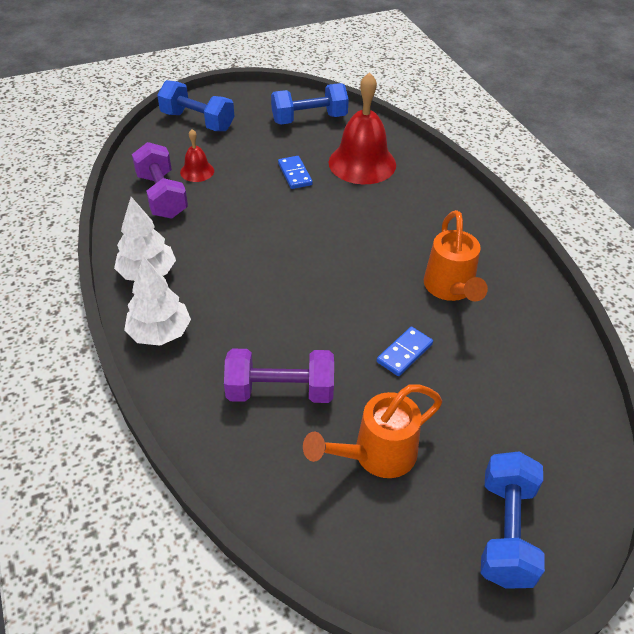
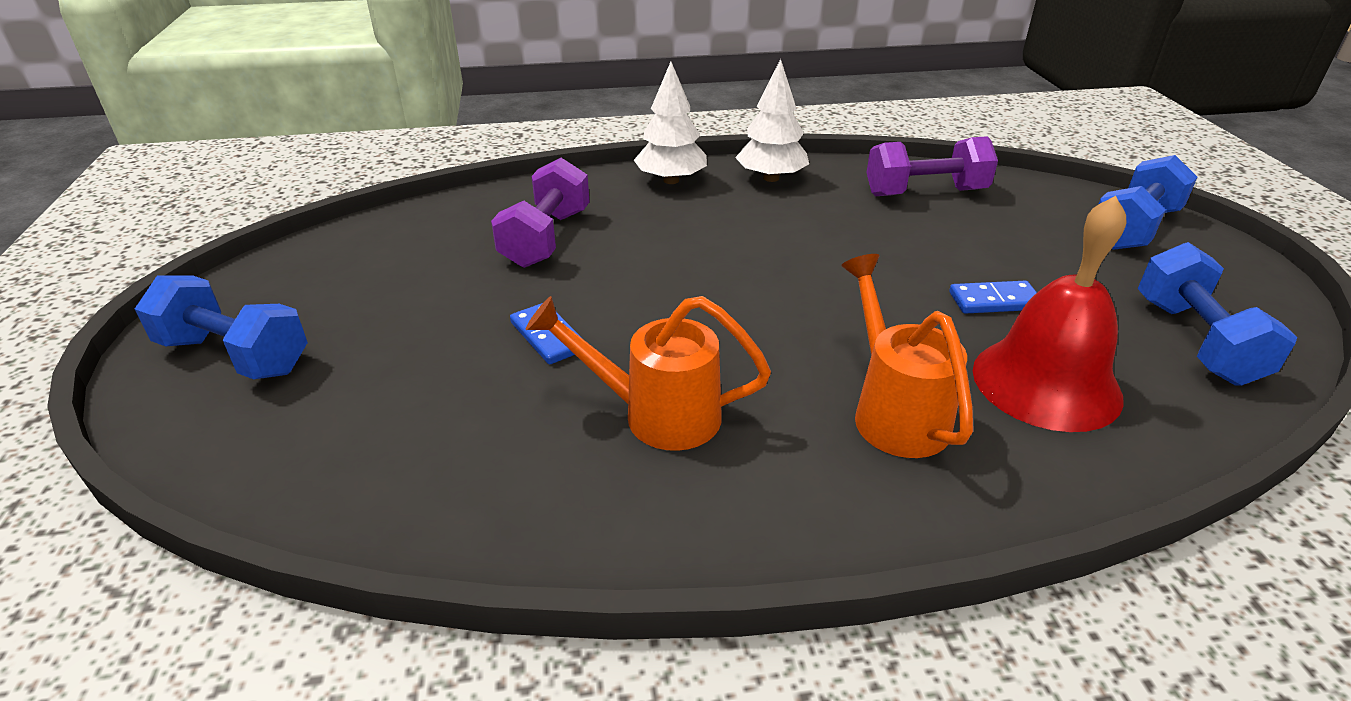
camera: 105 degrees right, 10 degrees down
red bell [180,129,214,182] -> none
orange watering can [303,384,442,478] -> orange watering can moved to [841,254,973,458]

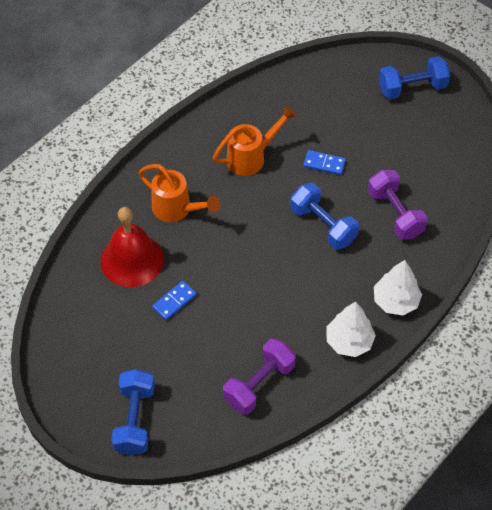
camera: 140 degrees right, 20 degrees up
blue dumbbell [1138,242,1297,386] -> blue dumbbell moved to [290,183,359,250]

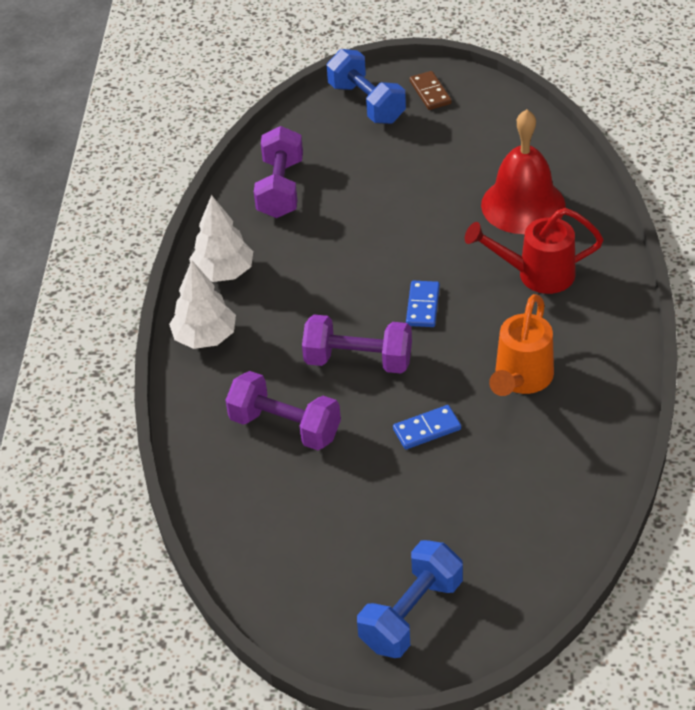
camera: 145 degrees right, 10 degrees down
orange watering can [138,164,220,222] -> red watering can [465,208,604,294]
blue domino [152,281,197,320] -> blue domino moved to [406,281,440,327]
blue dumbbell [290,183,359,250] -> purple dumbbell [302,315,412,374]
none -> brown domino [410,71,452,110]

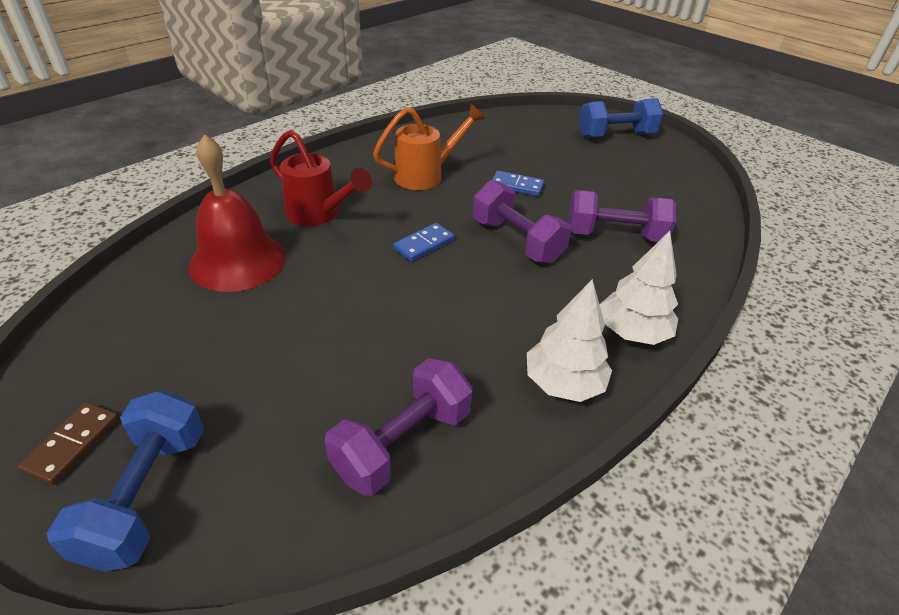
camera: 145 degrees left, 5 degrees down
purple dumbbell [225,371,341,450] -> purple dumbbell turned 60 degrees counterclockwise [568,190,676,242]

